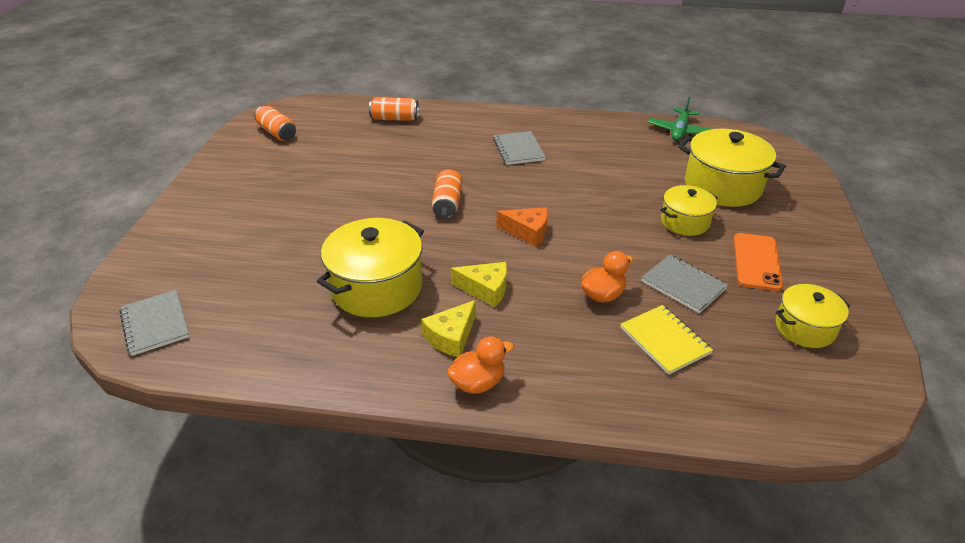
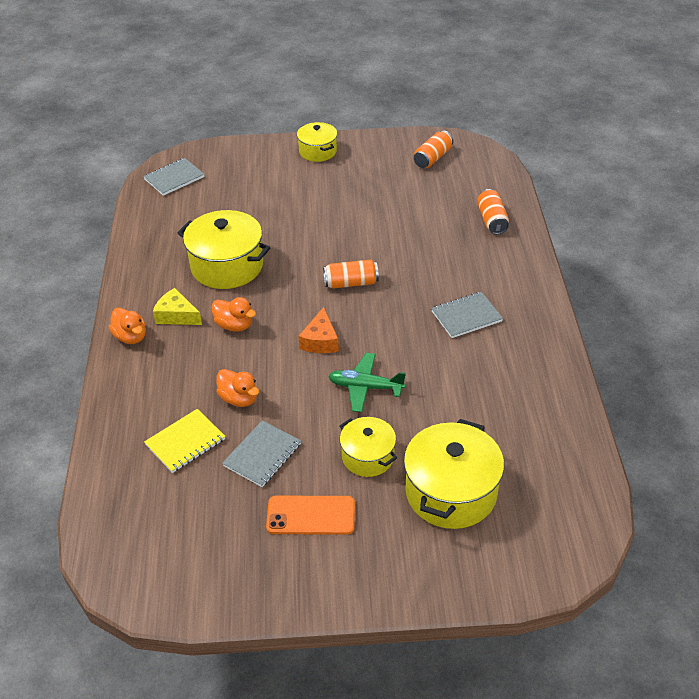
camera: 80 degrees right, 5 degrees up
yellow cheese [451,262,507,307] -> orange duck [211,297,256,332]
green plane [648,97,711,141] -> green plane moved to [328,353,406,412]
yellow pot [776,284,851,348] -> yellow pot moved to [297,122,337,162]

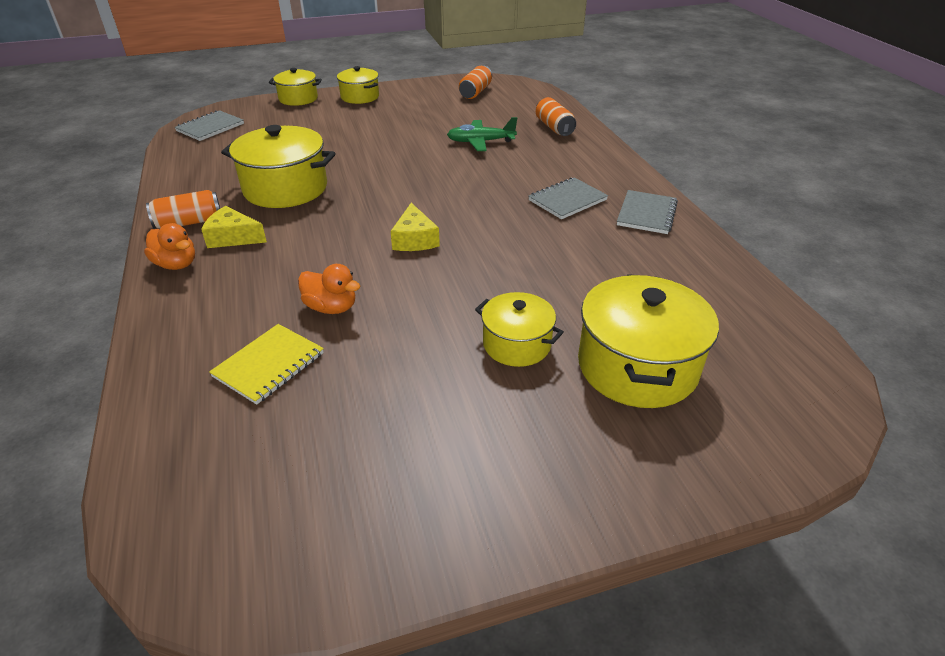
camera: 15 degrees left, 5 degrees down
orange duck [211,297,256,332] -> none
grey notebook [222,421,301,487] -> grey notebook moved to [617,190,678,234]
orange phone [266,496,355,535] -> none
orange cheese [298,307,339,353] -> yellow cheese [391,203,440,251]
orange can [323,259,379,289] -> orange can moved to [146,190,220,229]
green plane [328,353,406,412] -> green plane moved to [447,117,517,151]
none -> yellow pot [269,68,322,106]

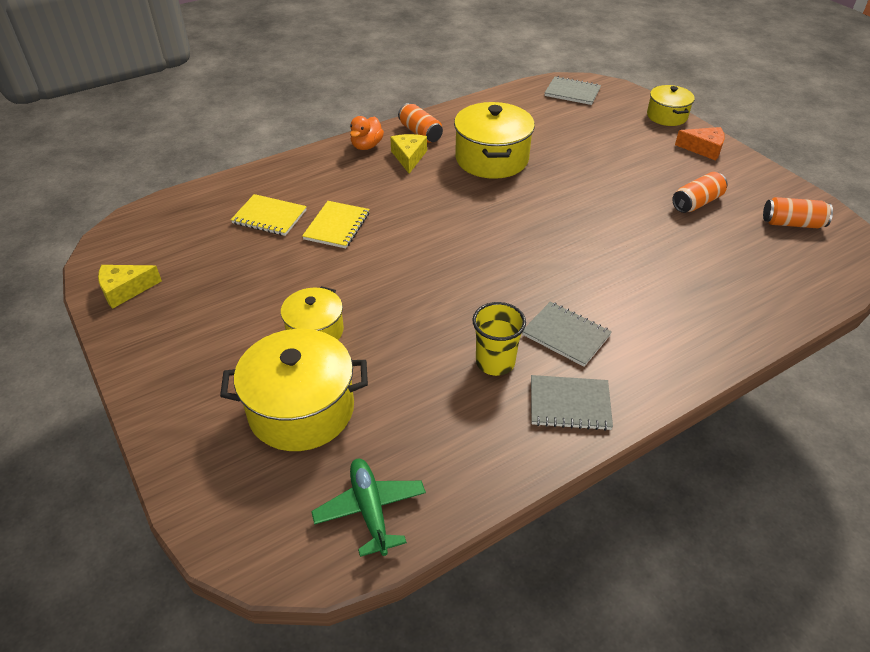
camera: 75 degrees right, 5 degrees up
orange duck [298,264,360,314] -> yellow notebook [302,201,369,248]
yellow pot [337,66,379,104] -> orange cheese [675,127,725,161]
yellow cheese [391,203,440,251] -> yellow cheese moved to [98,265,162,309]
green plane [447,117,517,151] -> green plane moved to [311,459,426,557]
orange can [536,97,576,136] -> orange can moved to [672,172,728,213]
none -> yellow cup [472,302,526,376]

